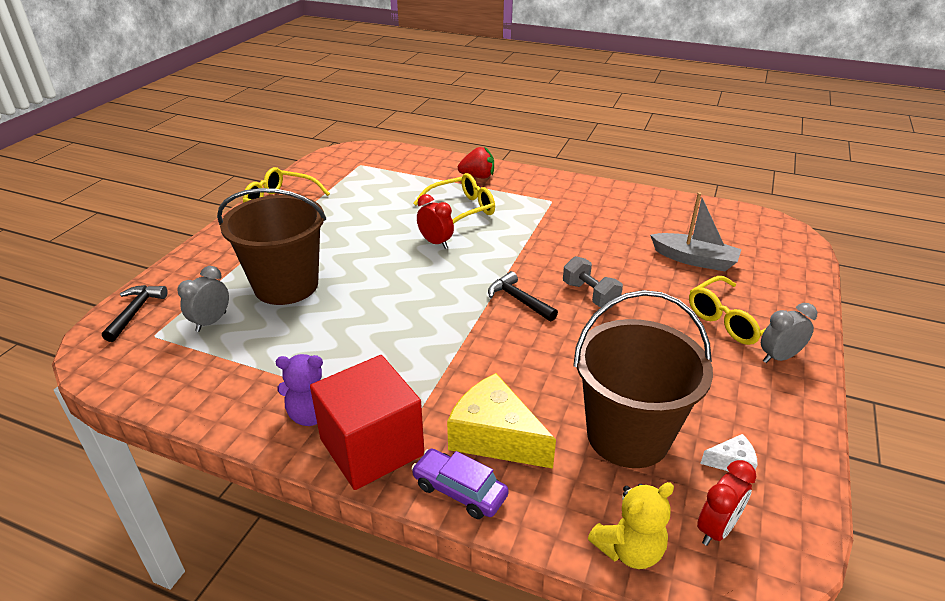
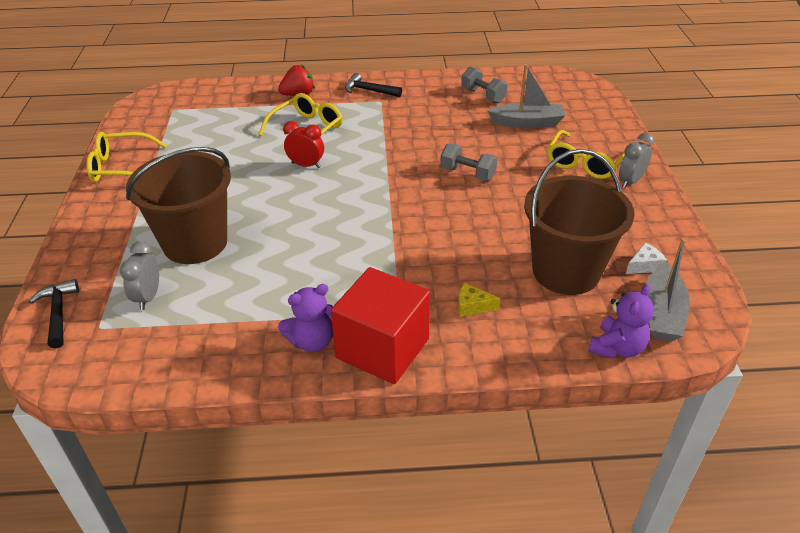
camera: 25 degrees left, 5 degrees up
purple car [411,449,509,519] -> none
yellow cheese [447,373,556,469] -> yellow cheese [458,283,501,317], size x0.46
black hammer [488,271,558,322] -> black hammer moved to [345,73,402,97]
yellow teddy bear [588,482,674,569] -> purple teddy bear [589,284,654,359]
red clock [697,460,756,546] -> grey boat [645,239,690,342]
none -> grey dumbbell [461,67,508,103]

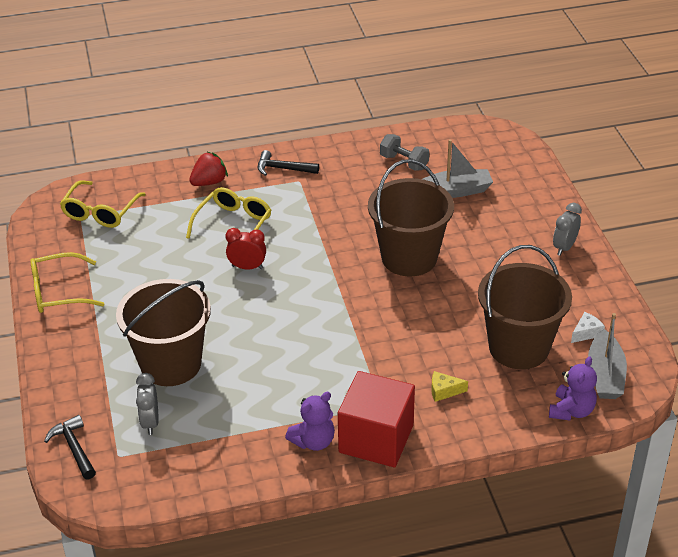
camera: 10 degrees left, 0 degrees up
grey dumbbell [440,144,497,181] -> brown bucket [368,159,454,277]
yellow glasses [547,130,625,179] -> yellow glasses moved to [60,180,146,228]

